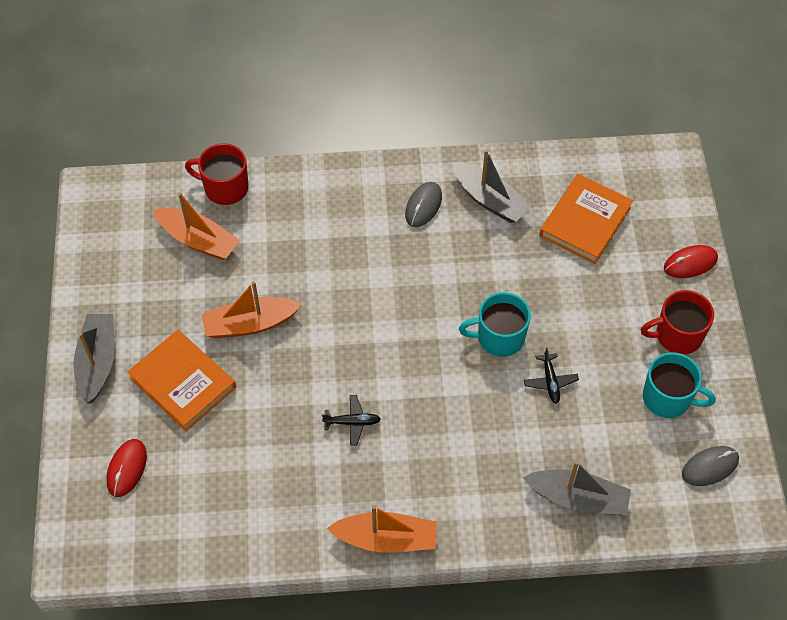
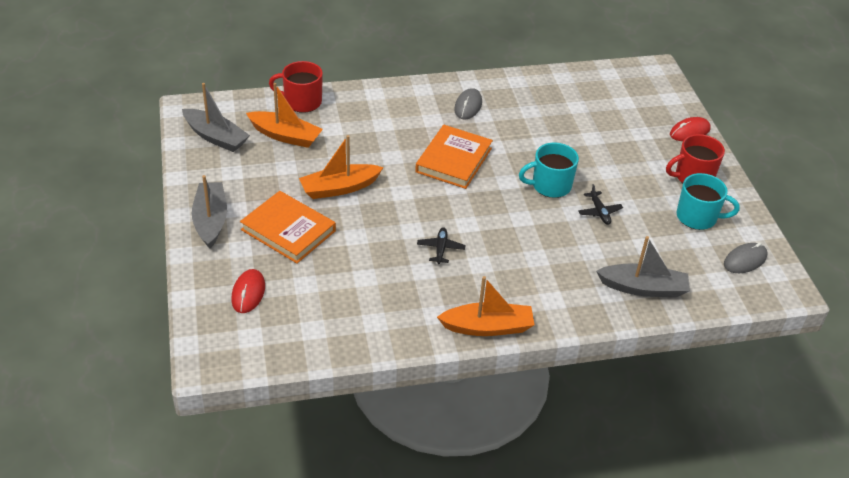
camera: 10 degrees left, 15 degrees down
black plane [322,395,381,446] -> black plane turned 75 degrees counterclockwise [417,227,465,264]
grey boat [452,150,532,223] -> grey boat moved to [182,83,250,152]
orange book [539,174,633,264] -> orange book moved to [415,125,493,189]

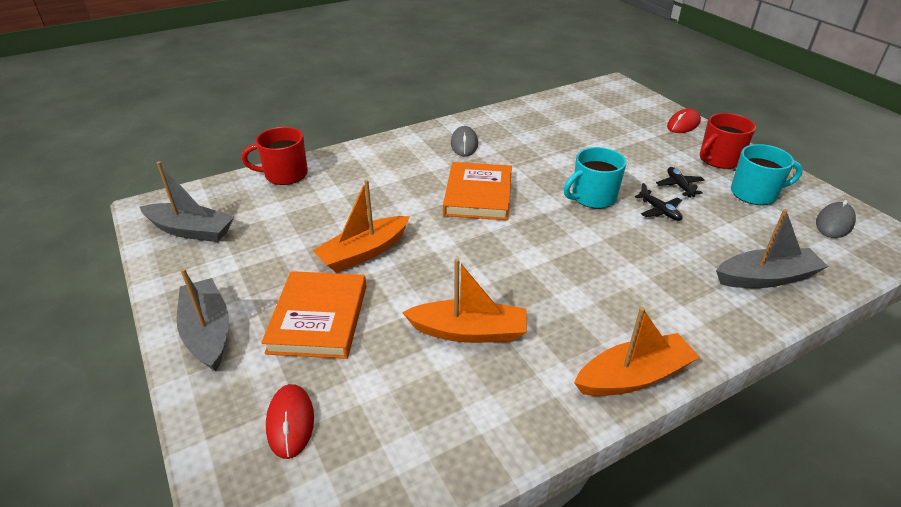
camera: 15 degrees left, 5 degrees down
orange book [240,191,336,264] -> orange book turned 75 degrees clockwise [261,271,366,359]
orange boat [246,83,323,148] -> orange boat moved to [402,258,527,343]
black plane [417,227,465,264] -> black plane moved to [656,167,704,197]

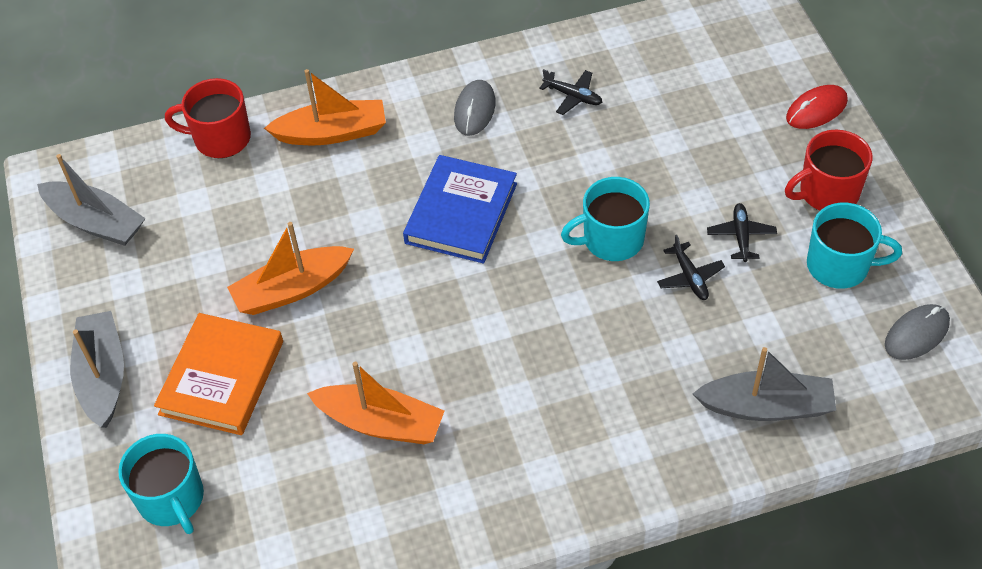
camera: 15 degrees right, 15 degrees up
red mouse [266,384,314,459] -> turquoise mug [118,434,204,534]
orange book [443,162,512,220] -> blue book [403,155,517,263]
orange boat [574,307,700,396] -> orange boat moved to [264,69,386,145]
none -> black plane [539,69,602,115]

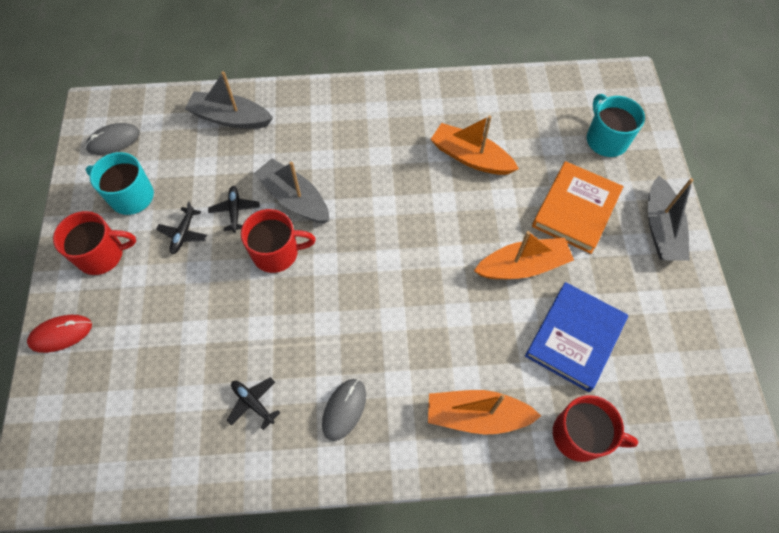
camera: 170 degrees left, 10 degrees up
grey boat [37,154,146,246] -> grey boat moved to [254,158,329,223]
blue book [403,155,517,263] -> blue book moved to [525,282,628,392]
turquoise mug [561,177,650,261] -> red mug [241,209,316,273]

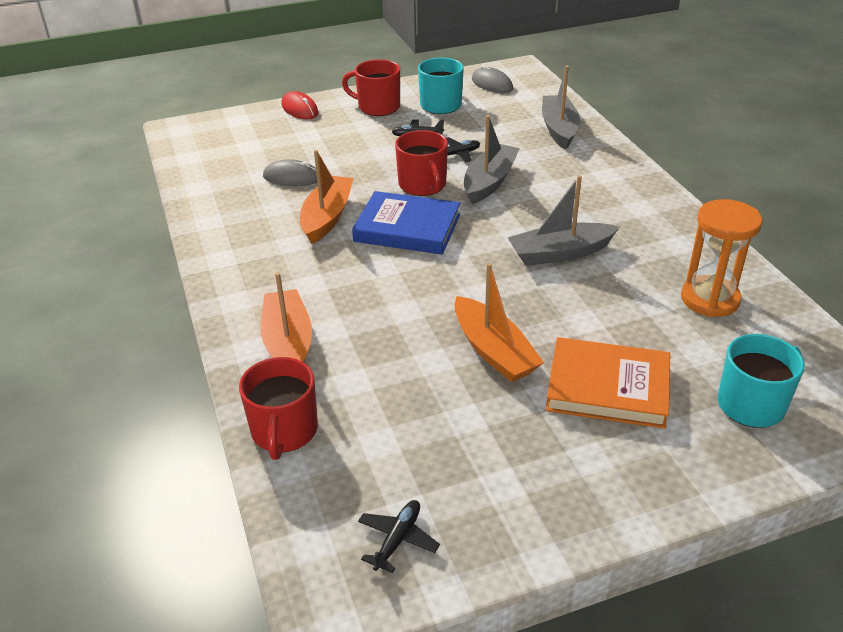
camera: 75 degrees right, 25 degrees down
red mug [53,211,136,275] -> red mug turned 135 degrees clockwise [342,59,400,116]
black plane [227,377,281,430] -> black plane moved to [358,500,440,573]
grey mouse [322,379,366,441] -> grey mouse moved to [263,159,317,186]
orange boat [430,115,519,175] -> orange boat moved to [300,150,354,244]
blue book [525,282,628,392] -> blue book moved to [352,191,460,255]
grey boat [648,176,693,261] -> grey boat moved to [507,175,619,266]
none -> orange hourglass [681,199,762,317]

